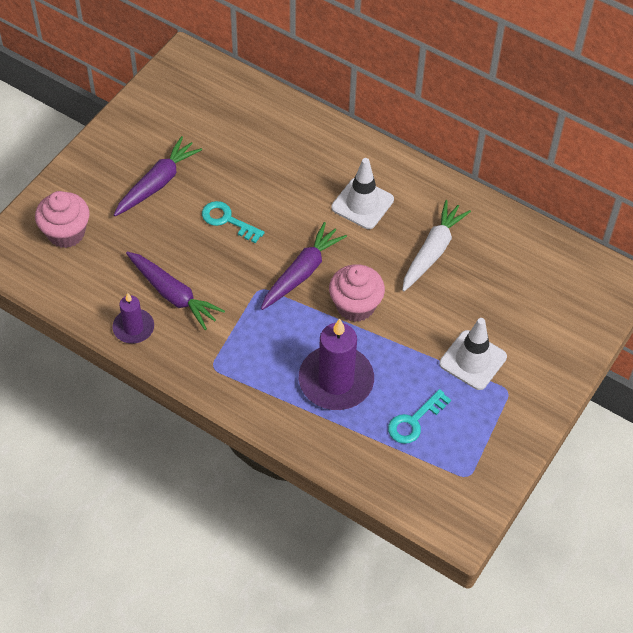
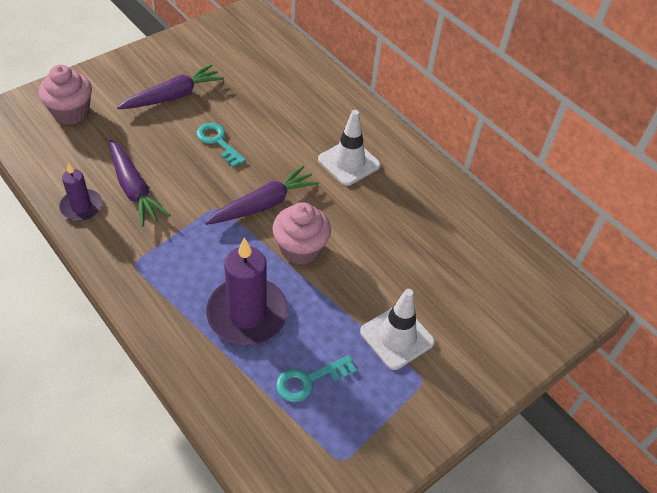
camera: 15 degrees right, 5 degrees down
white carrot [402,200,471,291] -> none

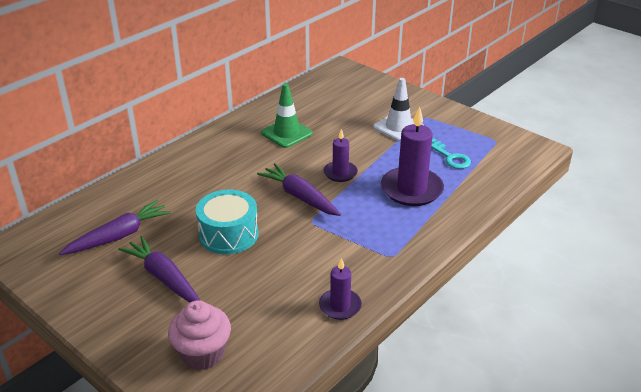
camera: 95 degrees left, 15 degrees down
purple carrot [109,139,170,227] -> purple carrot moved to [59,200,171,255]
turquoise key [196,123,246,167] -> turquoise drum [196,190,259,254]
pink cupcake [272,202,331,265] -> purple candle [323,129,358,182]
white traffic cone [318,110,381,186] -> none
none -> green traffic cone [261,83,313,148]

